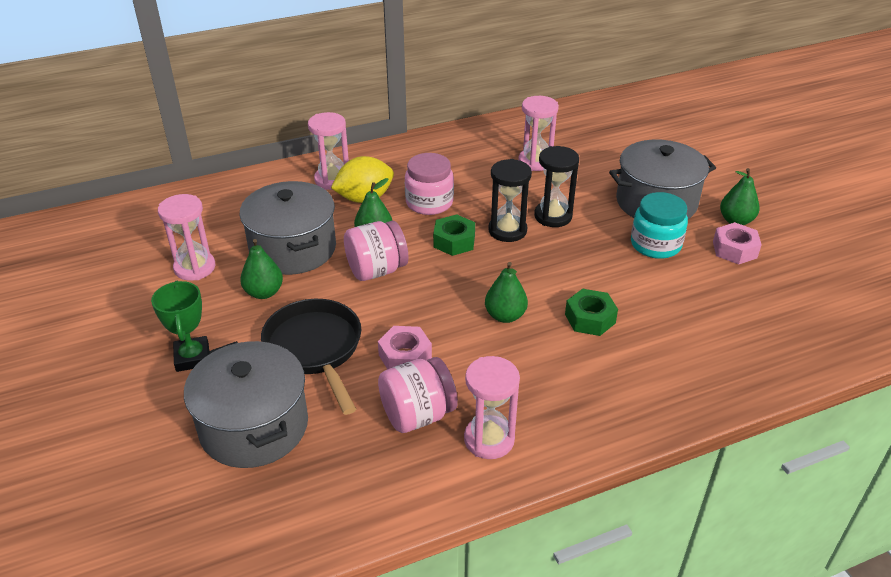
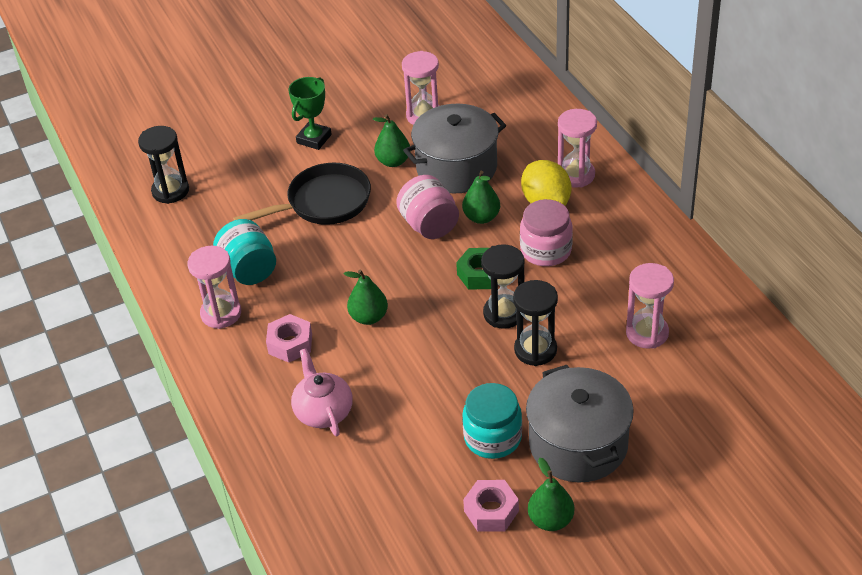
camera: 90 degrees right, 5 degrees up
green trophy [151,281,209,372] -> green trophy turned 45 degrees counterclockwise [289,77,332,150]
grey pot [184,341,308,468] -> none
pink nut [378,326,432,369] -> pink nut moved to [266,314,312,363]
pink jar [378,357,458,433] -> turquoise jar [213,219,276,285]
green nut [565,289,618,336] -> none
none -> black hourglass [138,126,189,204]
none -> pink teapot [291,348,353,436]

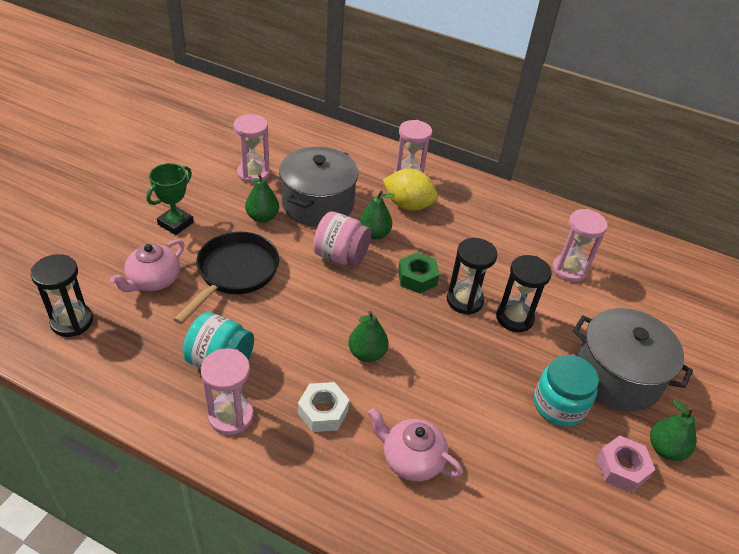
camera: 45 degrees left, 0 degrees up
pink nut [266,314,312,363] -> white nut [298,382,350,432]
green trophy [289,77,332,150] -> green trophy turned 45 degrees clockwise [147,163,194,235]
pink jar [520,199,573,266] -> none
none -> pink teapot [110,239,185,292]

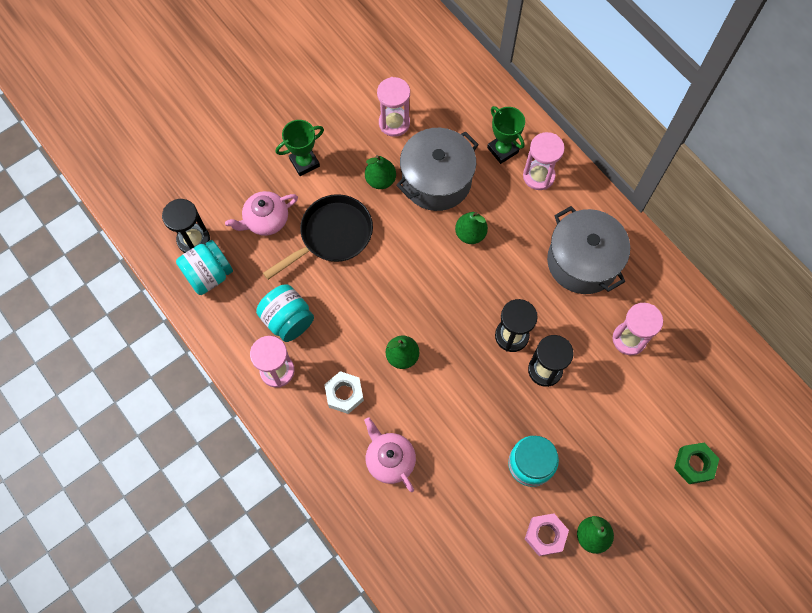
camera: 30 degrees right, 25 degrees up
pink jar [313,211,371,266] -> none
yellow lemon [383,169,438,211] -> none
green nut [398,252,439,294] -> green nut moved to [674,443,719,484]
grey pot [573,308,693,412] -> grey pot moved to [547,206,630,294]
none -> turquoise jar [176,240,233,295]
none -> green trophy [487,106,525,164]

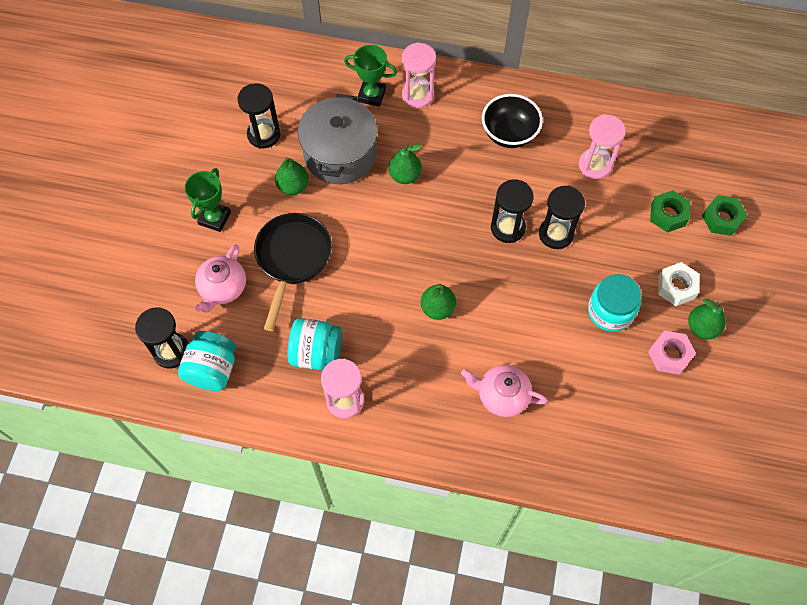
camera: 40 degrees left, 5 degrees down
white nut [324,371,364,414] -> white nut moved to [658,262,699,306]
pink hourglass [377,77,410,137] -> black hourglass [237,83,280,149]
grey pot [547,206,630,294] -> black bowl [482,94,543,148]
none -> green nut [650,190,690,233]

